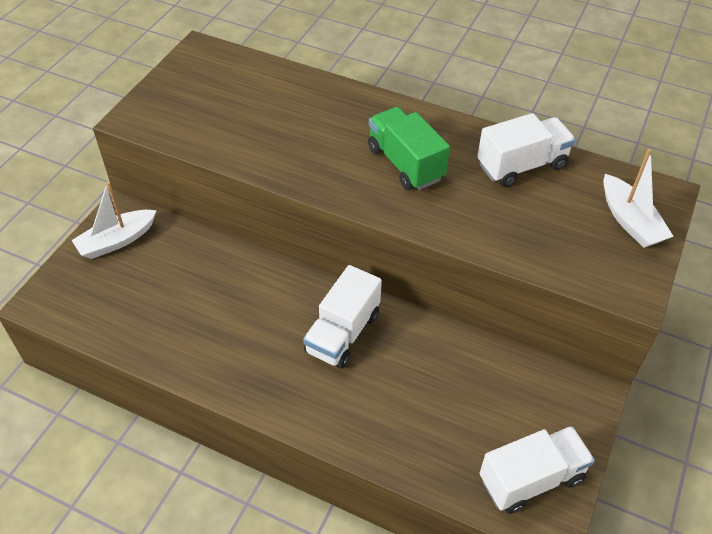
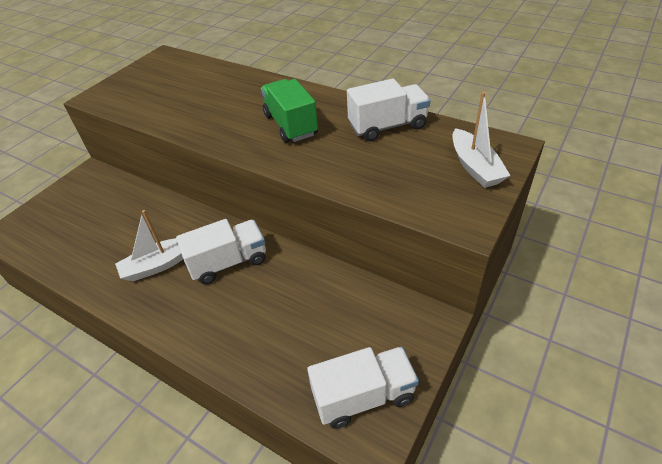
camera: 10 degrees right, 5 degrees down
white boat [71,182,157,259] -> white boat moved to [115,210,183,281]
white truck [303,265,382,369] -> white truck turned 150 degrees counterclockwise [176,219,266,284]

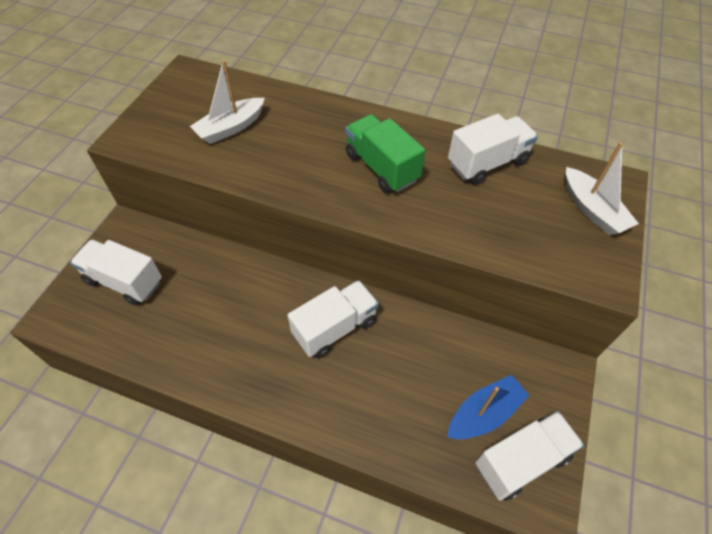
camera: 15 degrees left, 10 degrees up
white boat [115,210,183,281] -> white boat moved to [190,60,265,144]
none -> white truck [70,239,162,305]
none -> blue boat [447,375,530,439]

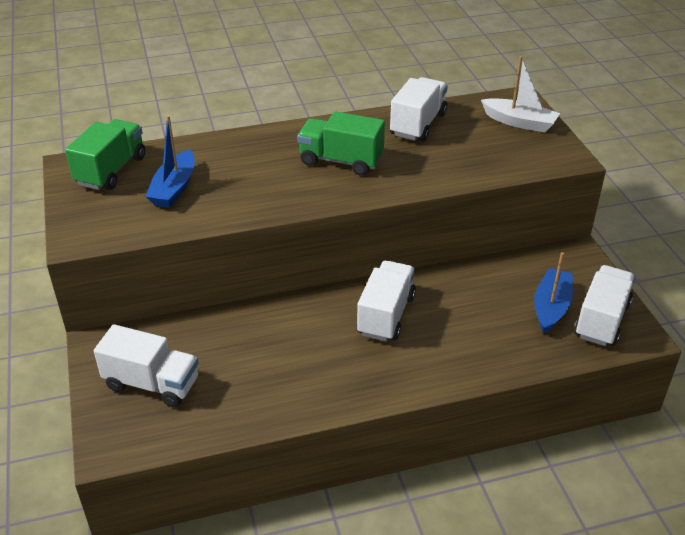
camera: 35 degrees left, 15 degrees down
white truck [70,239,162,305] -> white truck turned 150 degrees counterclockwise [94,324,199,407]
white boat [190,60,265,144] -> blue boat [145,115,194,208]
none -> green truck [65,119,145,190]

